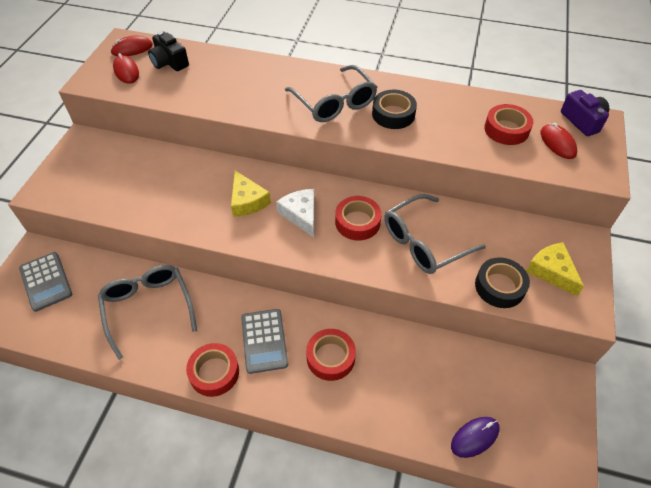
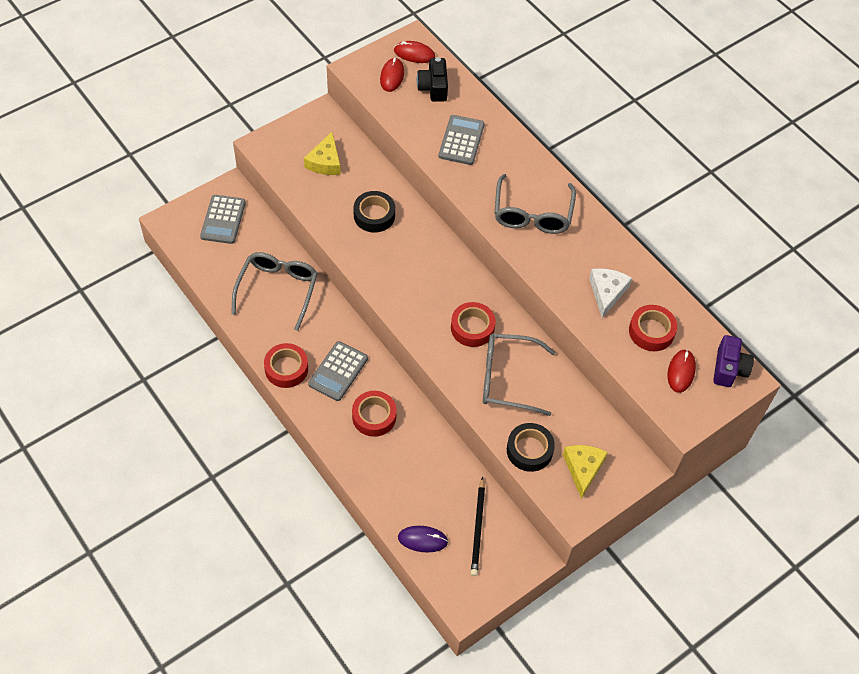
camera: 35 degrees right, 5 degrees up
yellow cheese [231,171,271,217] -> yellow cheese moved to [304,132,341,175]
white cheese [276,189,315,237] -> white cheese moved to [589,268,632,318]
black tape [372,90,417,129] -> black tape moved to [353,191,395,233]
none -> grey calculator [439,115,485,165]
none -> black pencil [471,477,485,576]

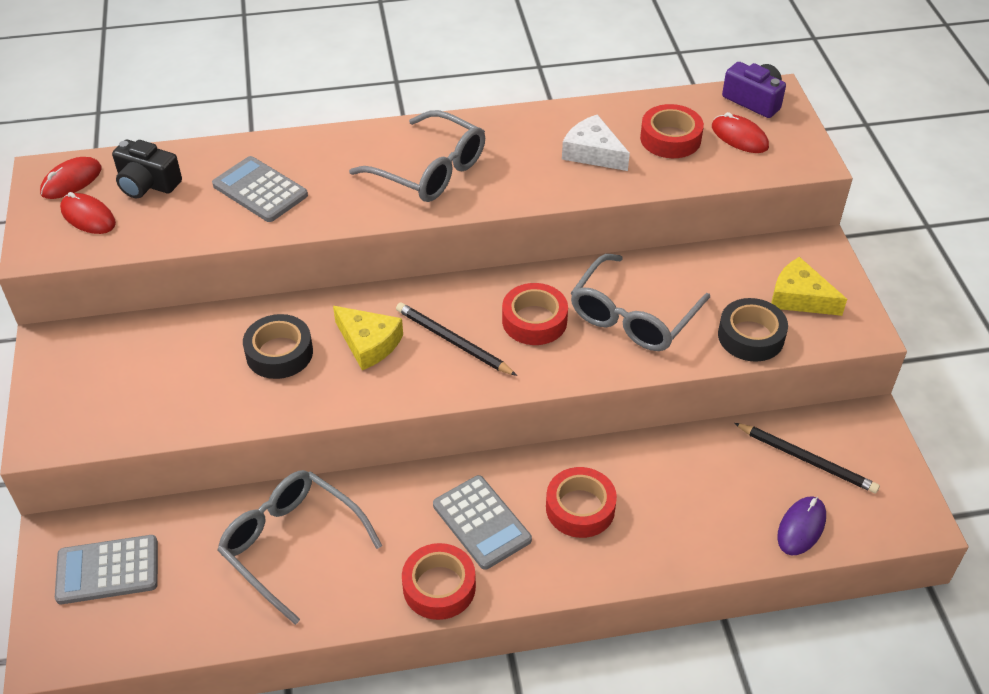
camera: 60 degrees left, 10 degrees down
grey calculator [200,195,246,244] -> grey calculator turned 135 degrees clockwise [55,535,158,604]
yellow cheese [304,132,341,175] -> yellow cheese moved to [333,306,403,370]
none -> black pencil [396,303,517,376]

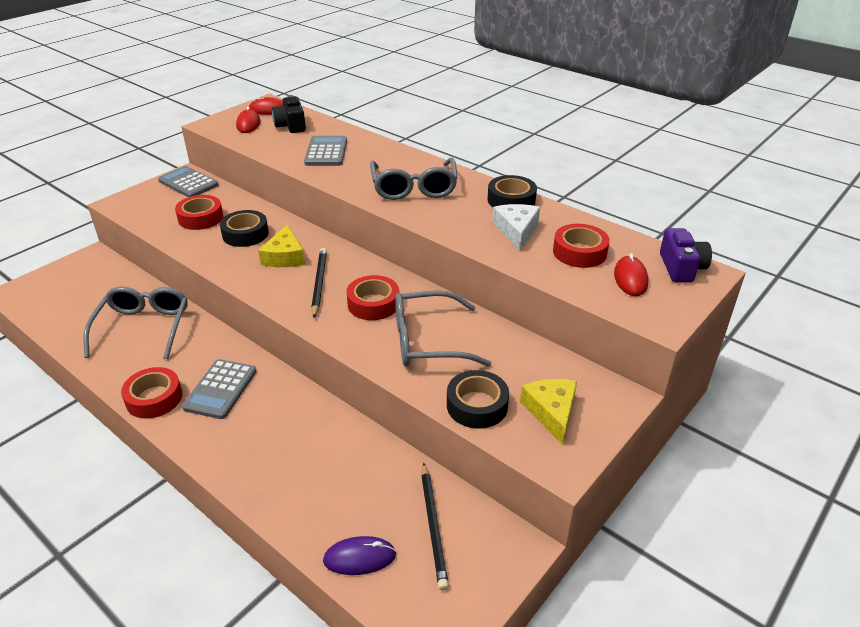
camera: 50 degrees right, 10 degrees down
grey calculator [55,535,158,604] -> grey calculator moved to [158,166,219,197]
red tape [546,467,617,538] -> red tape moved to [175,195,223,230]
none -> black tape [488,175,537,207]

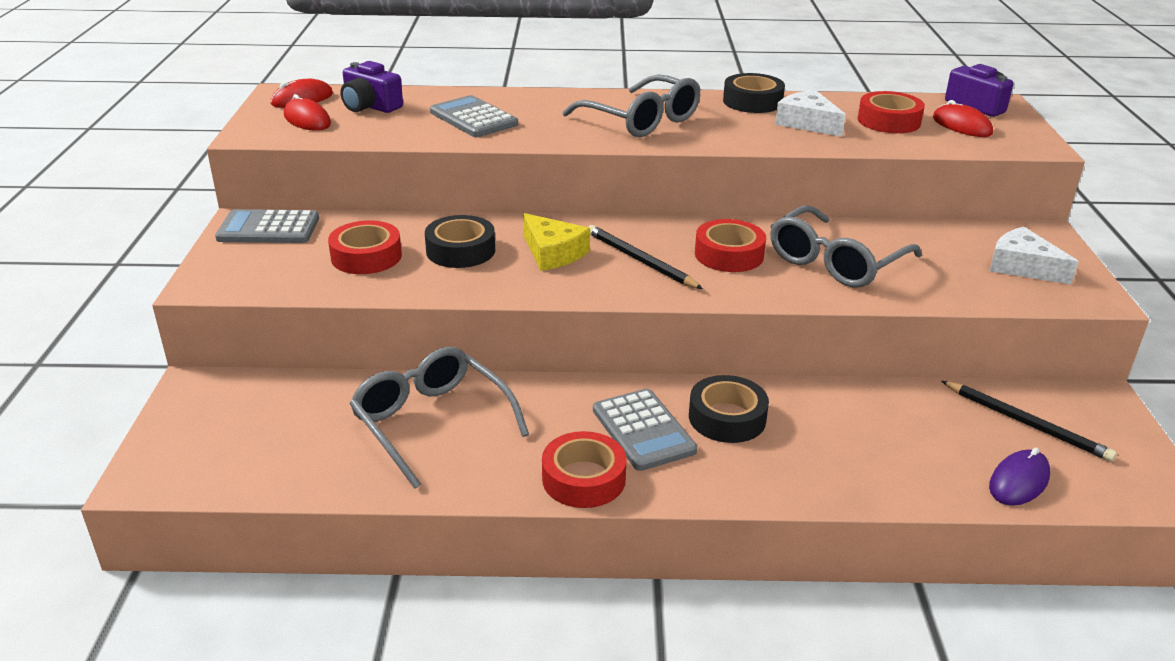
camera: 40 degrees left, 5 degrees down
black camera [272,95,306,133] -> purple camera [340,61,403,113]
black tape [447,370,509,429] -> black tape moved to [689,375,769,443]
yellow cheese [520,379,577,445] -> white cheese [990,227,1079,284]

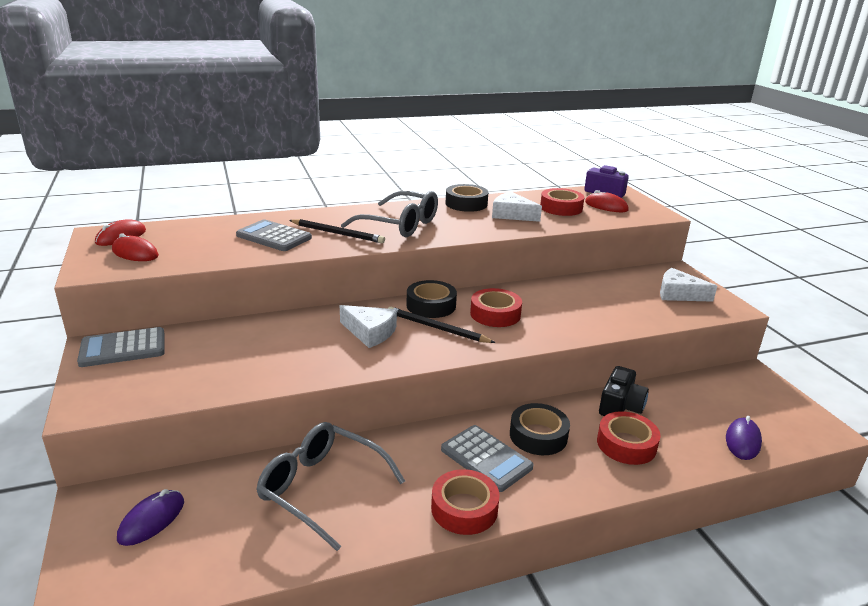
camera: 20 degrees left, 5 degrees down
red tape [328,220,402,274] -> red tape moved to [597,411,661,465]
purple camera [340,61,403,113] -> none
black tape [425,215,495,268] -> black tape moved to [407,280,457,318]
yellow cheese [523,213,590,271] -> white cheese [340,305,397,348]
grey glasses [770,205,922,288] -> none
black pencil [942,381,1117,462] -> black pencil moved to [289,219,385,243]
none -> purple mouse [117,489,184,546]
none -> black camera [599,366,649,416]

